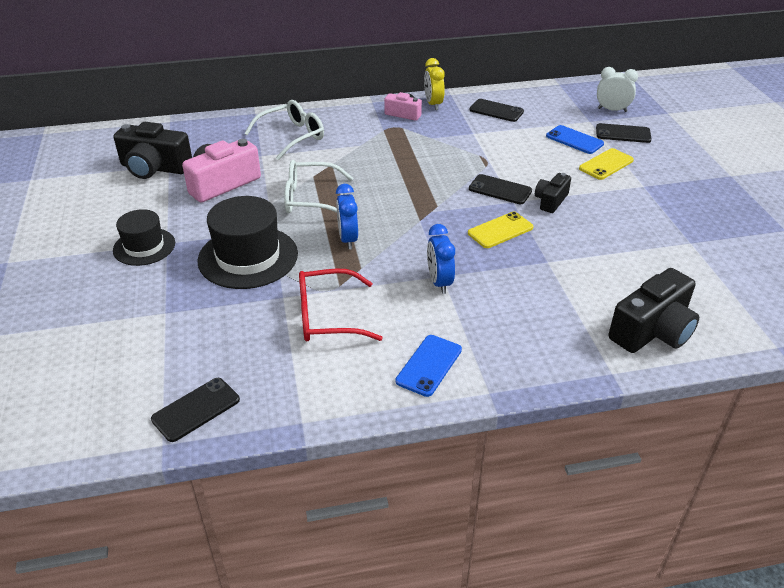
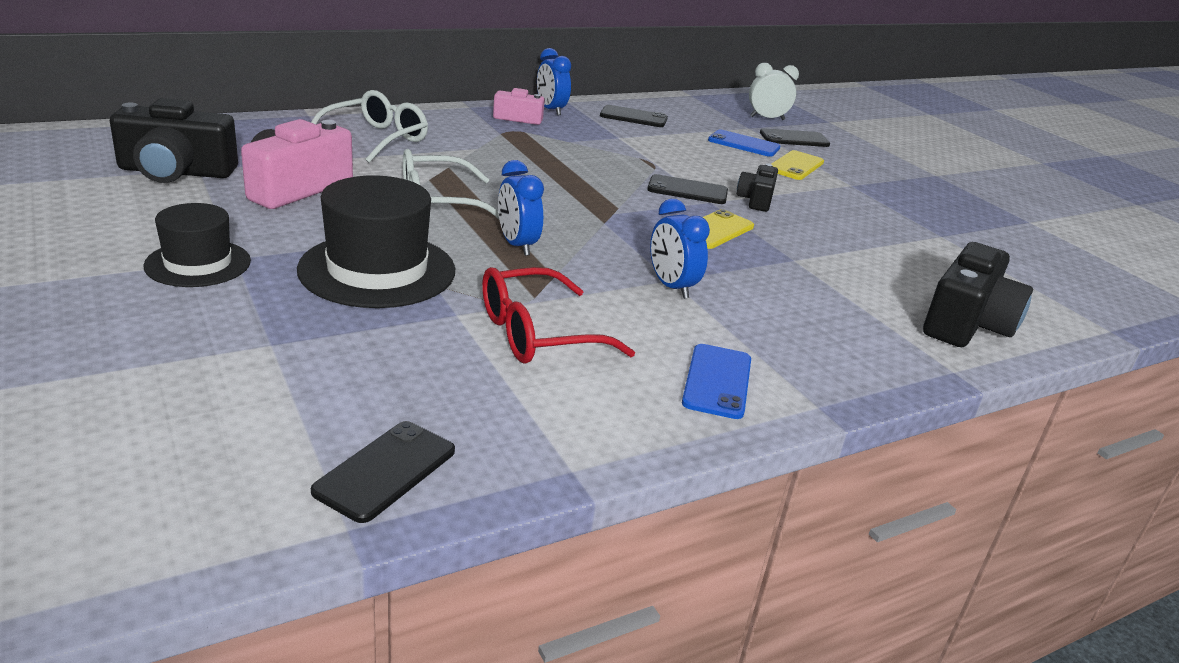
camera: 20 degrees left, 10 degrees down
yellow clock [424,58,445,110] -> blue clock [537,48,571,116]

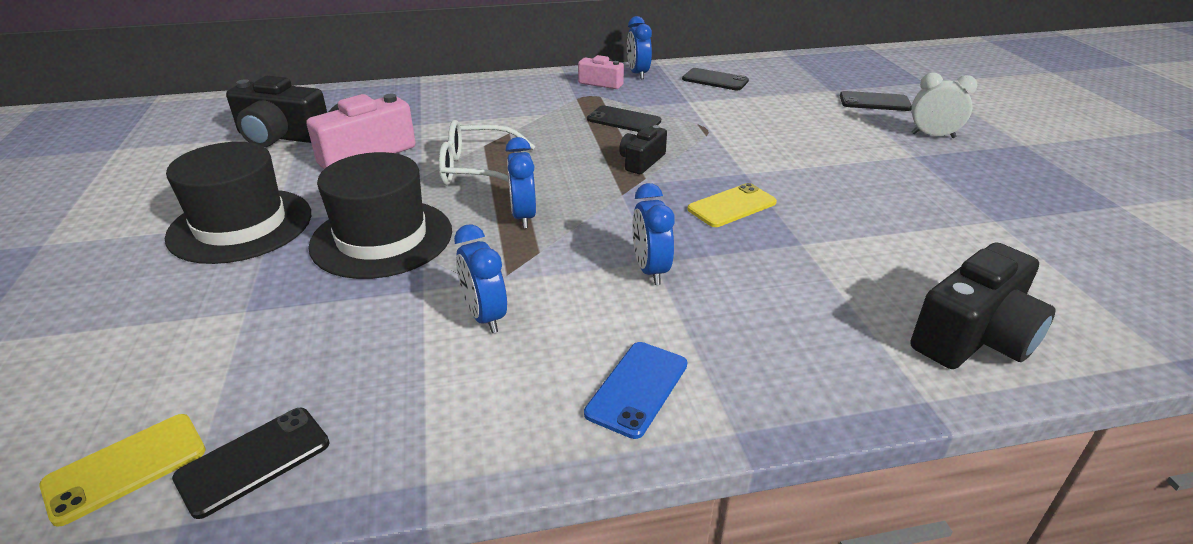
camera: 20 degrees right, 5 degrees up
black hat [143,203,251,287] -> black hat [165,142,311,264], size x1.61
white glasses [311,90,428,163] -> none
red glasses [482,267,635,364] -> blue clock [454,225,507,333]
black phone [647,174,728,204] -> black phone moved to [587,105,661,132]
blue phone [708,129,780,157] -> none
black camera [737,163,778,212] -> black camera moved to [619,125,667,174]
white clock [749,63,799,120] -> white clock moved to [911,73,977,138]
yellow phone [772,150,824,180] -> yellow phone moved to [39,414,206,527]

